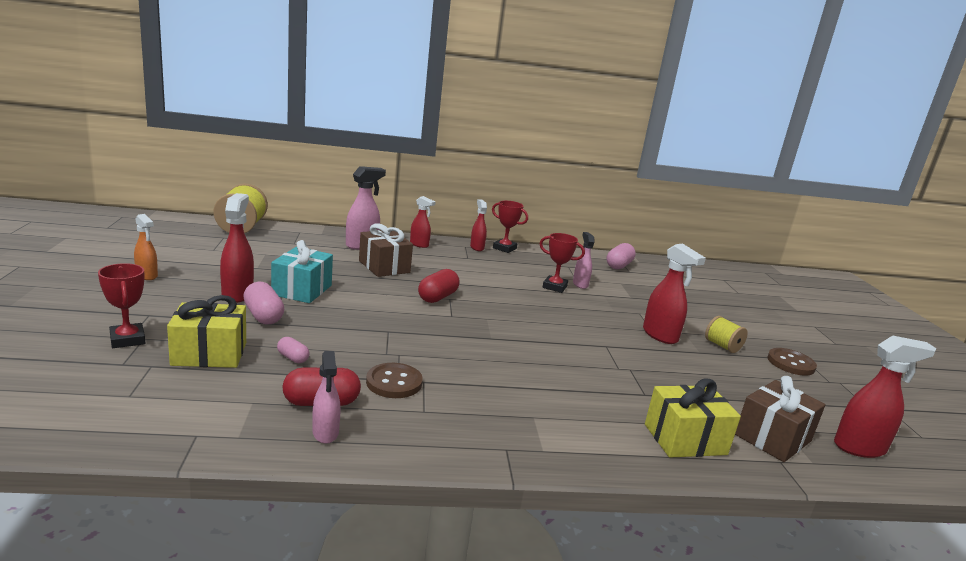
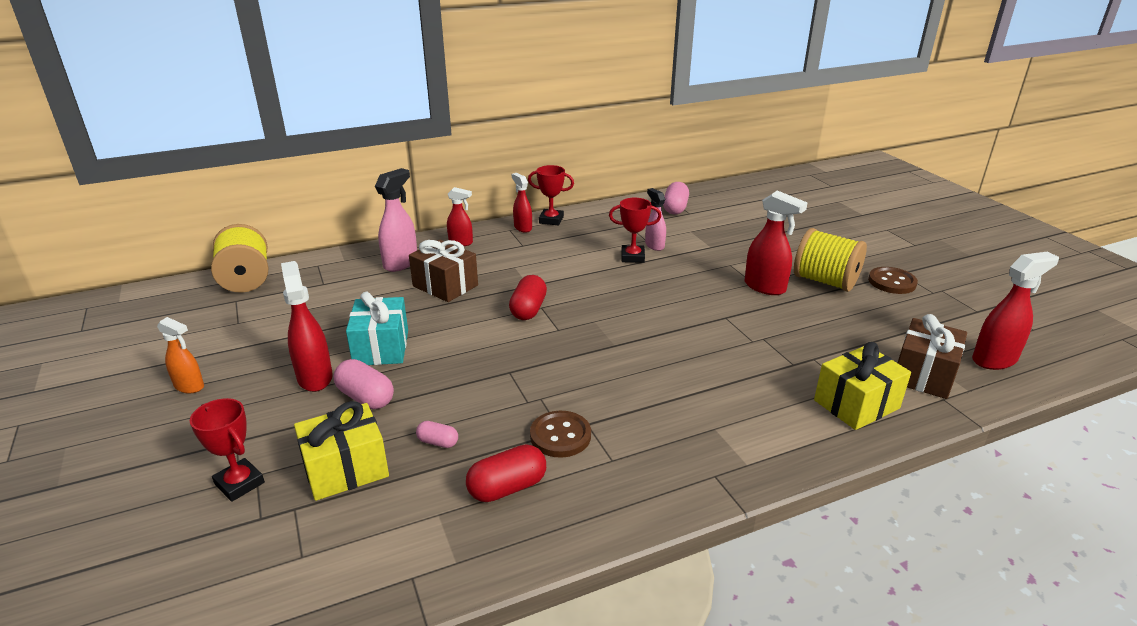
camera: 15 degrees left, 10 degrees up
pink spray bottle [312,351,340,444] -> none
yellow spool [705,316,748,353] -> yellow spool [794,228,867,292], size x1.77

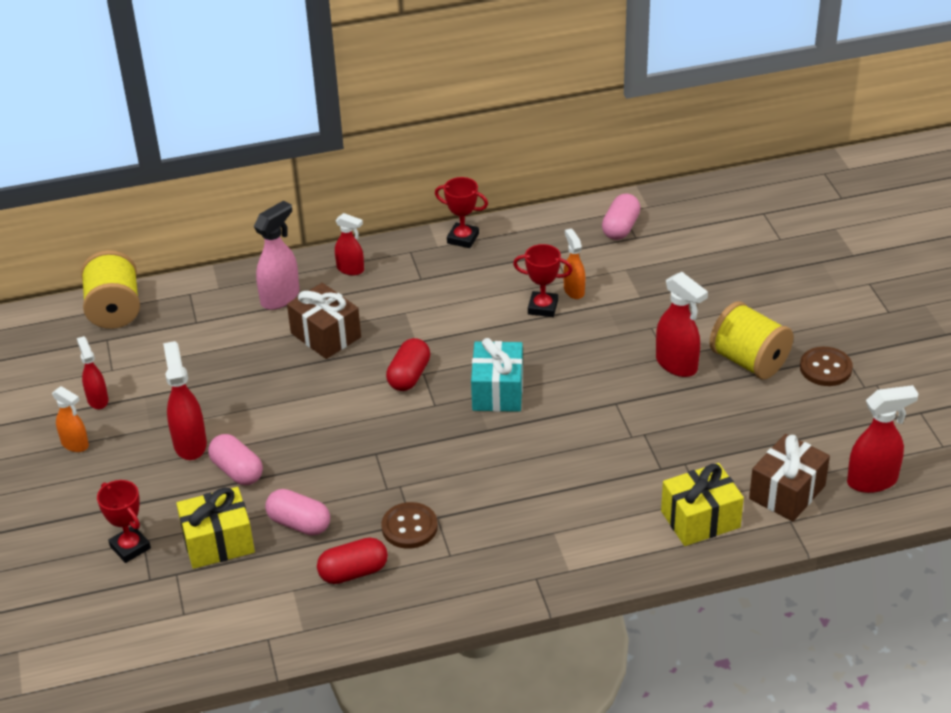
camera: 10 degrees right, 10 degrees up
turquoise gift [346,292,408,365] -> turquoise gift moved to [471,338,523,412]
pink capsule [416,421,458,448] -> pink capsule [265,489,330,536], size x1.76
red spray bottle [512,173,532,232] -> red spray bottle moved to [77,336,108,409]
pink spray bottle [645,188,666,251] -> orange spray bottle [563,228,585,299]

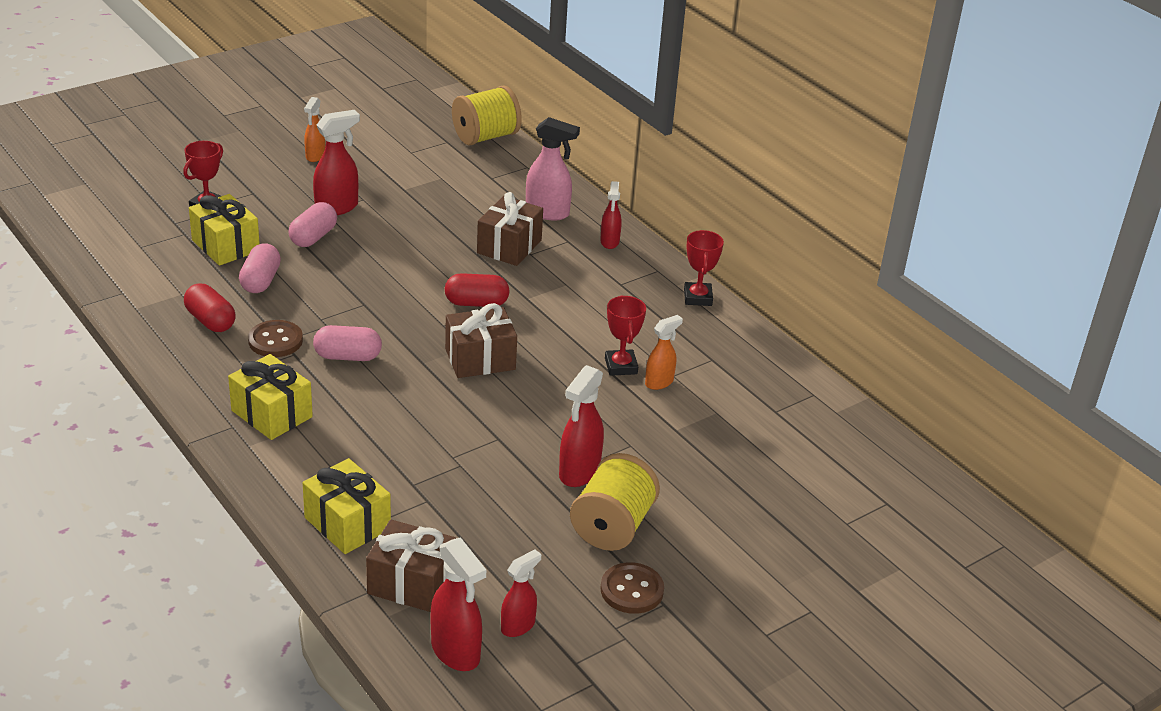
camera: 65 degrees right, 5 degrees down
red spray bottle [77,336,108,409] -> red spray bottle moved to [501,549,541,637]
turquoise gift [471,338,523,412] -> brown gift [445,303,517,378]
pink capsule [602,193,641,240] -> pink capsule moved to [313,325,382,361]
none -> yellow gift [228,354,313,440]

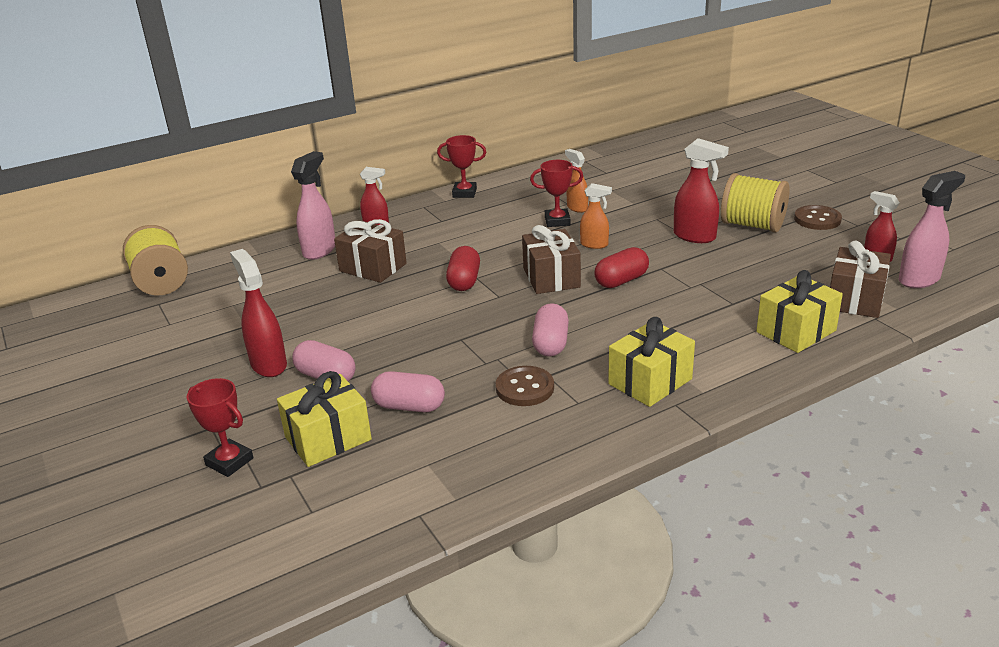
camera: 80 degrees left, 5 degrees down
red capsule [184,284,236,332] -> red capsule moved to [594,247,649,288]
orange spray bottle [304,97,325,162] -> orange spray bottle moved to [580,183,612,249]
red spray bottle [431,537,486,671] -> pink spray bottle [899,171,965,288]

